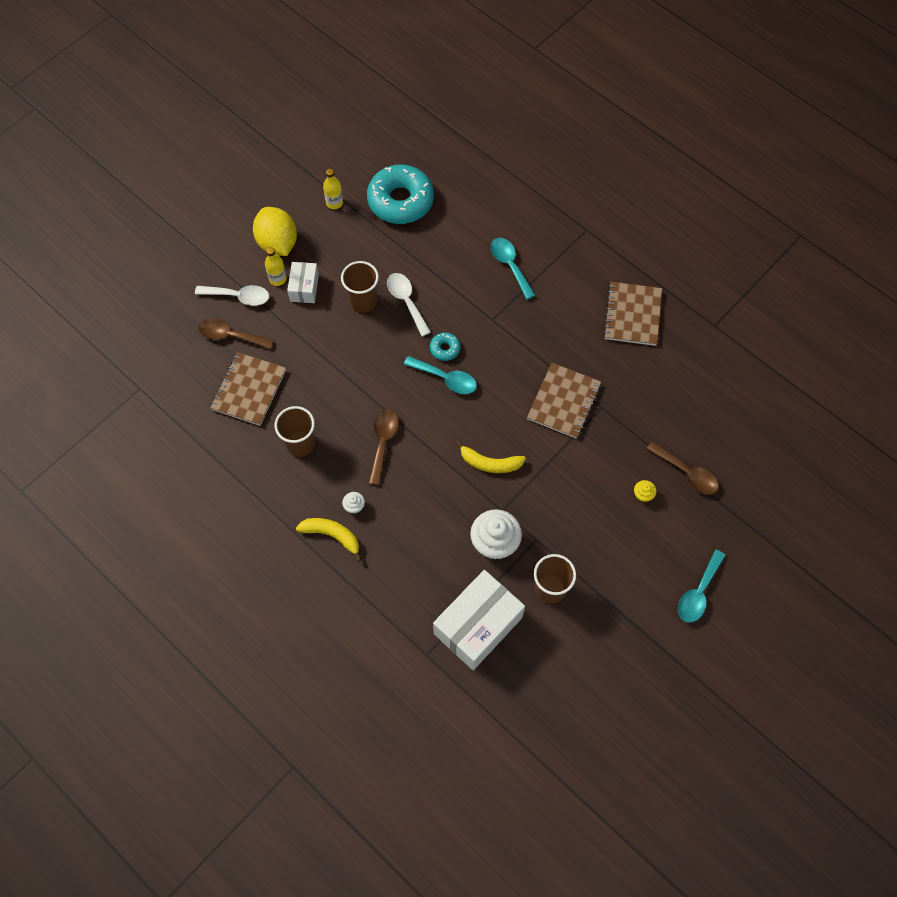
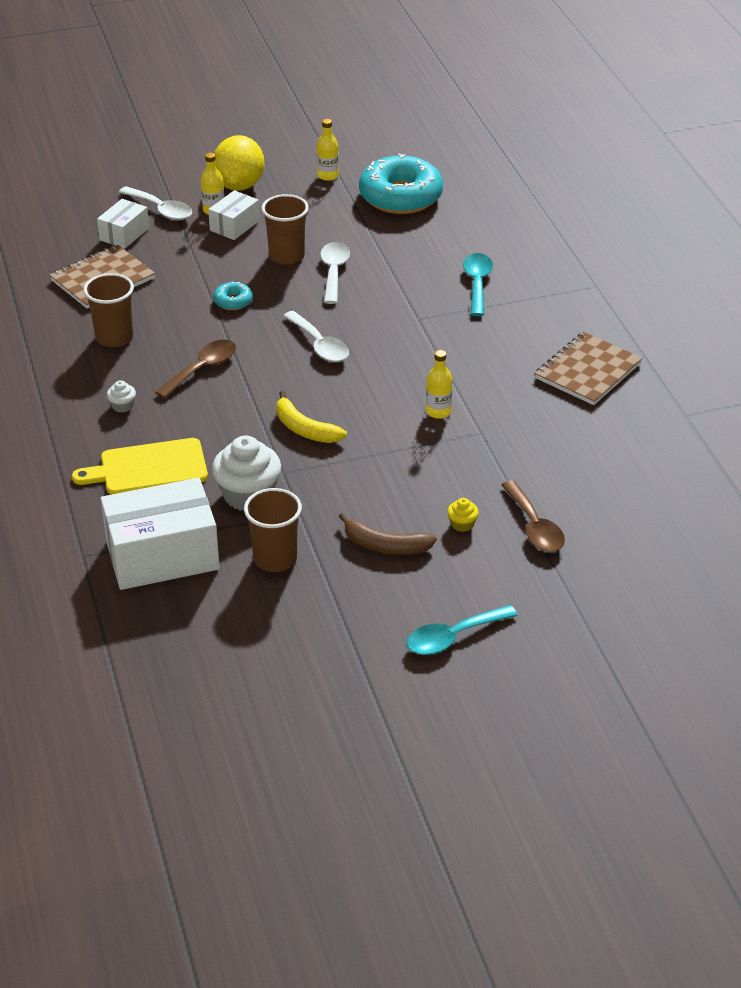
camera: 30 degrees right, 25 degrees down
brown spoon [198,318,274,349] -> white box [97,199,149,249]
yellow banana [296,518,362,562] -> none
turquoise spoon [404,356,477,394] -> white spoon [283,311,349,362]
turquoise donut [430,333,461,361] -> turquoise donut moved to [213,281,253,310]
brown notebook [527,363,601,439] -> yellow bottle [426,350,453,419]
none -> yellow cutting board [72,438,208,495]
none -> brown banana [338,513,437,555]

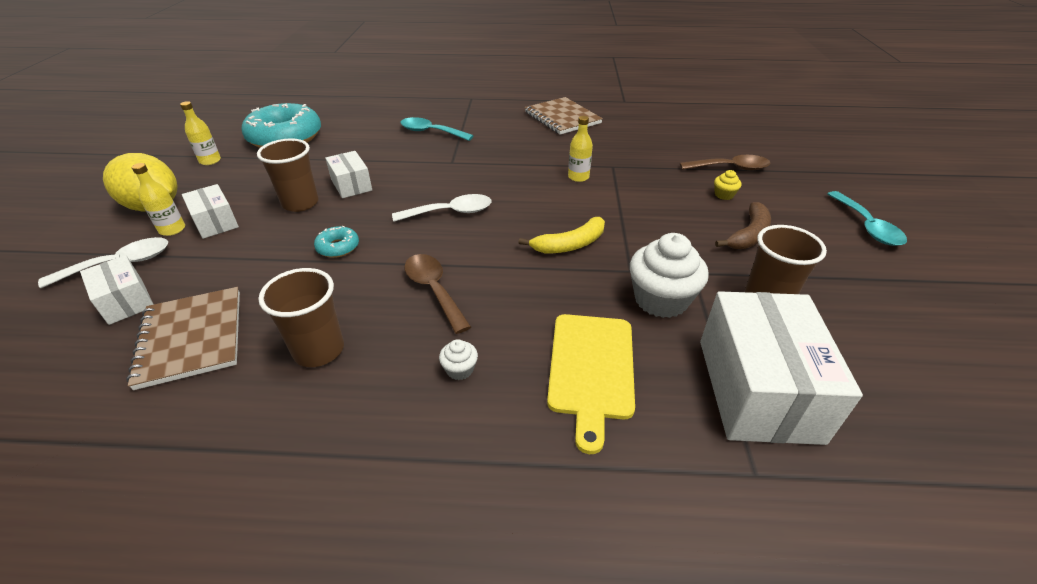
camera: 70 degrees left, 0 degrees up
white spoon [320,242,350,304] -> white box [325,151,372,198]

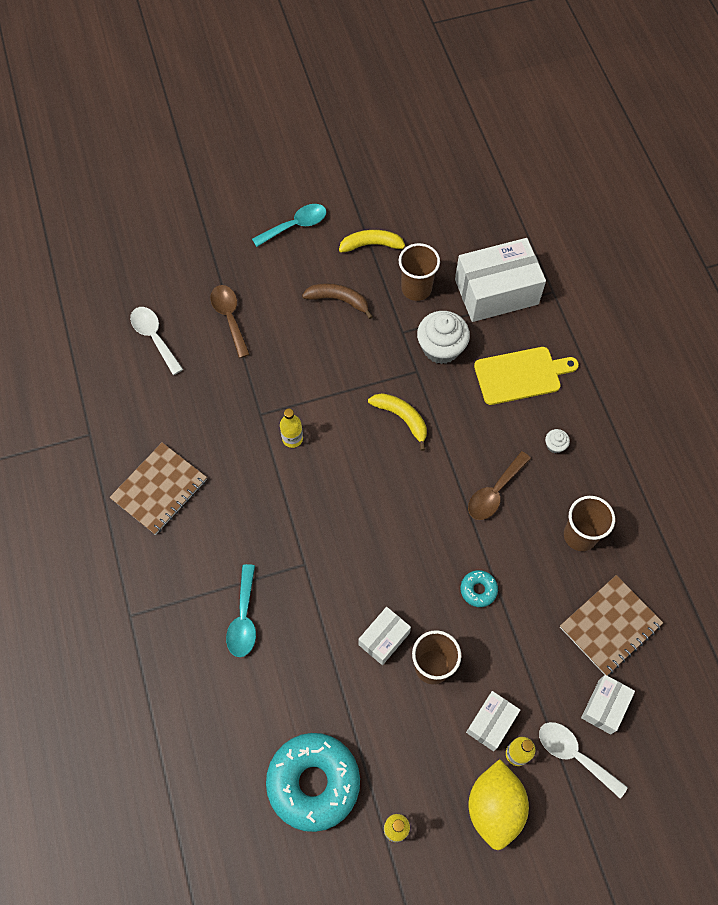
camera: 110 degrees left, 25 degrees up
white spoon [392,194,491,222] -> white spoon moved to [130,307,183,375]
yellow cupcake [714,170,741,200] -> none
none -> yellow banana [339,230,407,252]

